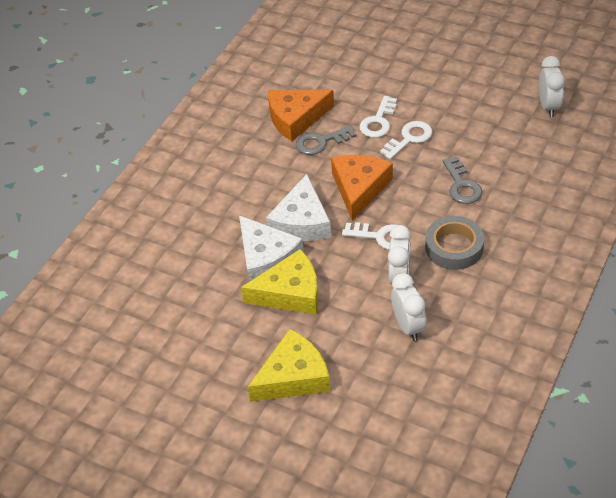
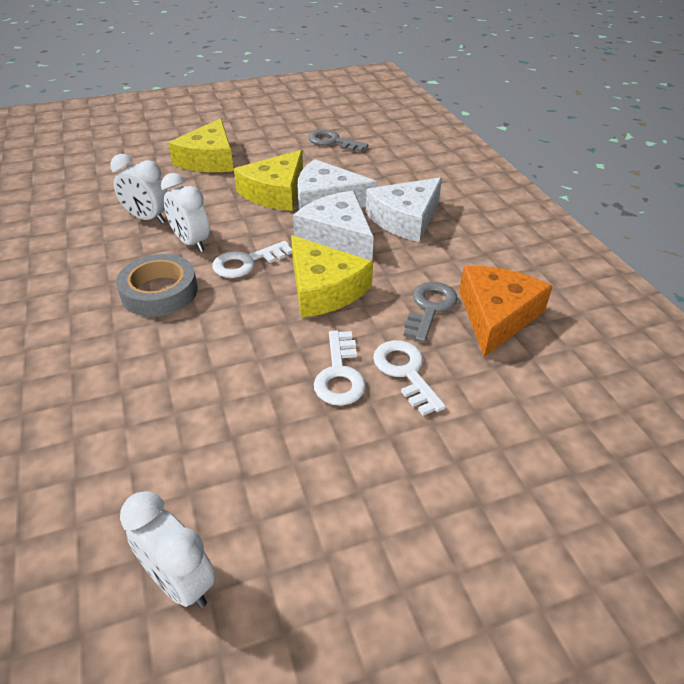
camera: 130 degrees right, 5 degrees down
orange cheese [331,155,393,221] -> yellow cheese [291,235,373,318]
grey key [443,157,482,204] -> grey key moved to [309,129,368,152]
none -> white cheese [366,177,442,242]

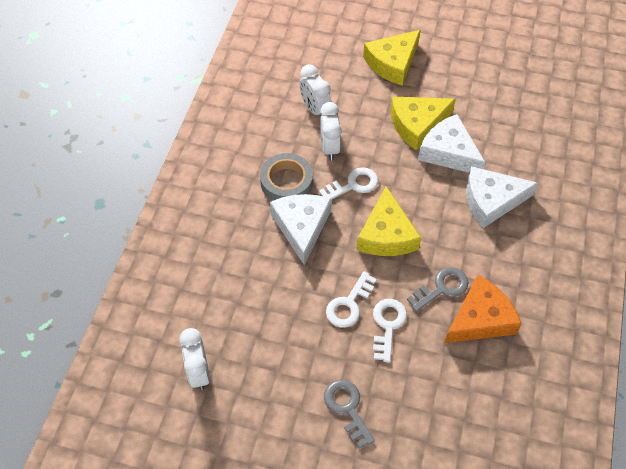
camera: 35 degrees right, 15 degrees up
white key [212,241,292,278] -> white key turned 150 degrees clockwise [319,167,378,199]
white cheese [293,191,374,261] -> white cheese moved to [270,194,332,265]
grey key [309,129,368,152] -> grey key moved to [324,380,375,448]

